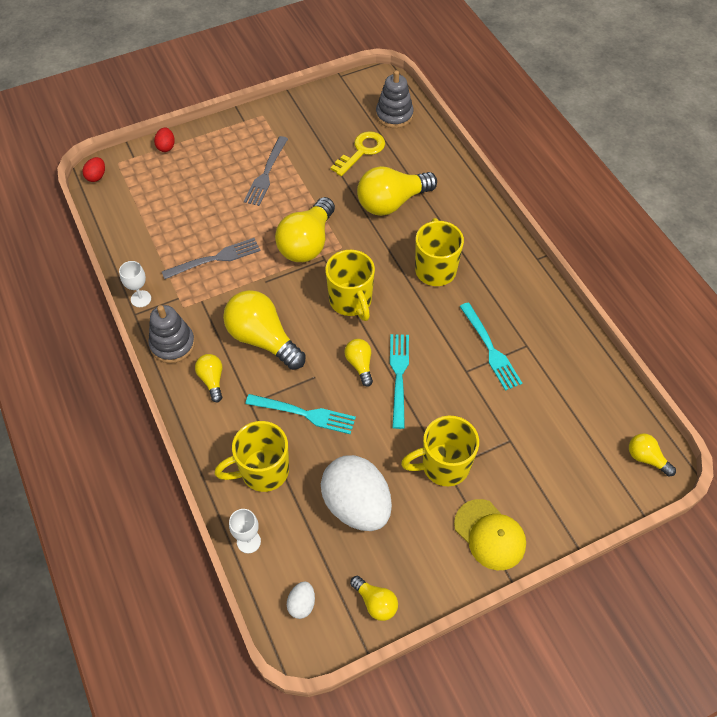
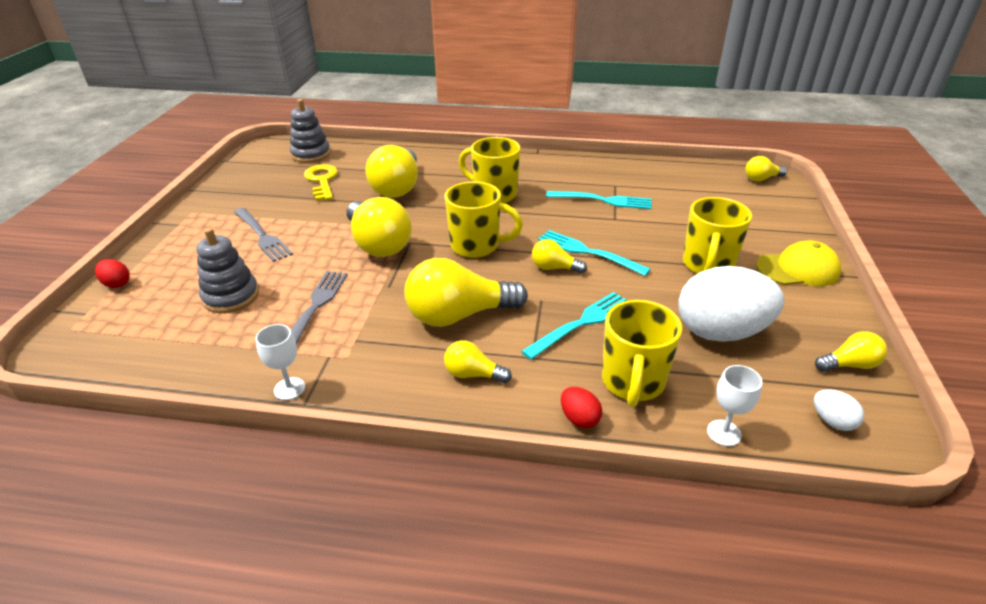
camera: 55 degrees left, 20 degrees down
red egg [83,157,105,182] -> red egg moved to [561,387,602,428]
grey stacking toy [149,305,195,363] -> grey stacking toy moved to [197,228,259,313]

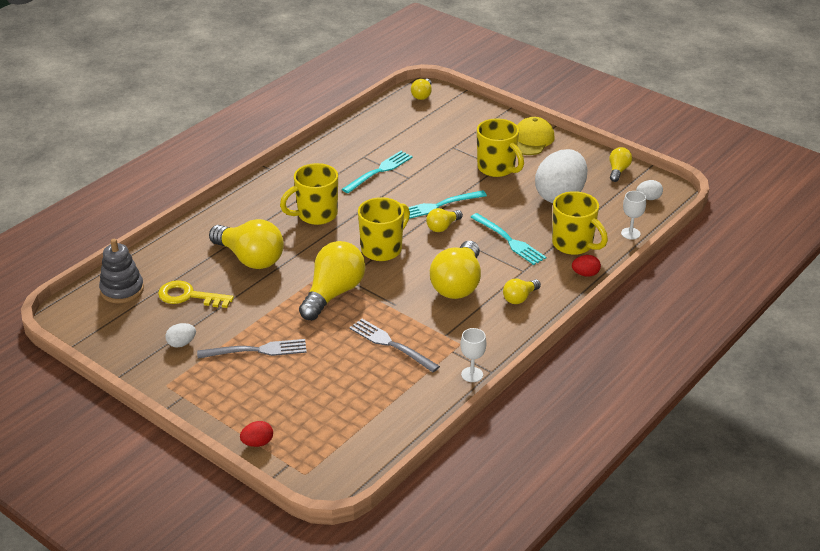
camera: 60 degrees left, 0 degrees up
grey stacking toy [197,228,259,313] -> none
yellow light bulb [347,197,412,257] -> yellow light bulb turned 60 degrees counterclockwise [299,241,365,320]
turquoise fork [521,292,626,360] -> turquoise fork turned 150 degrees clockwise [470,213,546,265]
none -> white egg [165,323,196,348]

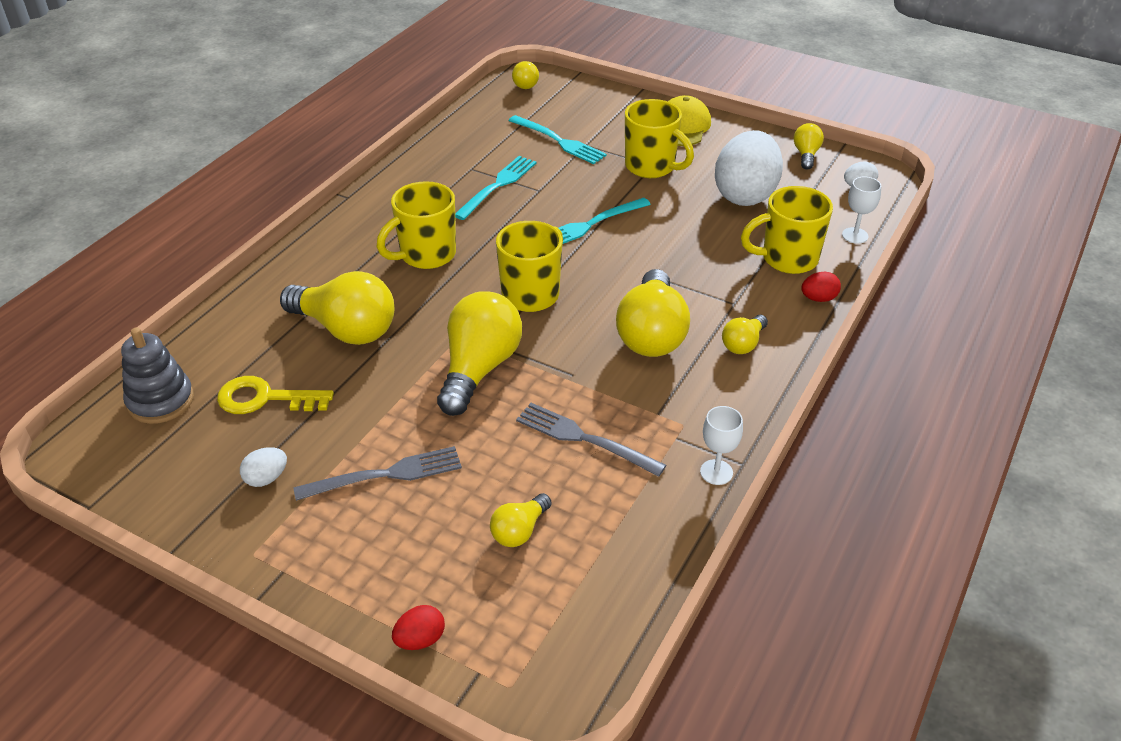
camera: 10 degrees left, 5 degrees up
yellow light bulb [426,208,463,232] -> yellow light bulb moved to [490,493,551,547]
turquoise fork [470,213,546,265] -> turquoise fork moved to [509,115,607,164]
yellow mug [552,191,608,255] -> yellow mug turned 135 degrees clockwise [741,186,833,274]

